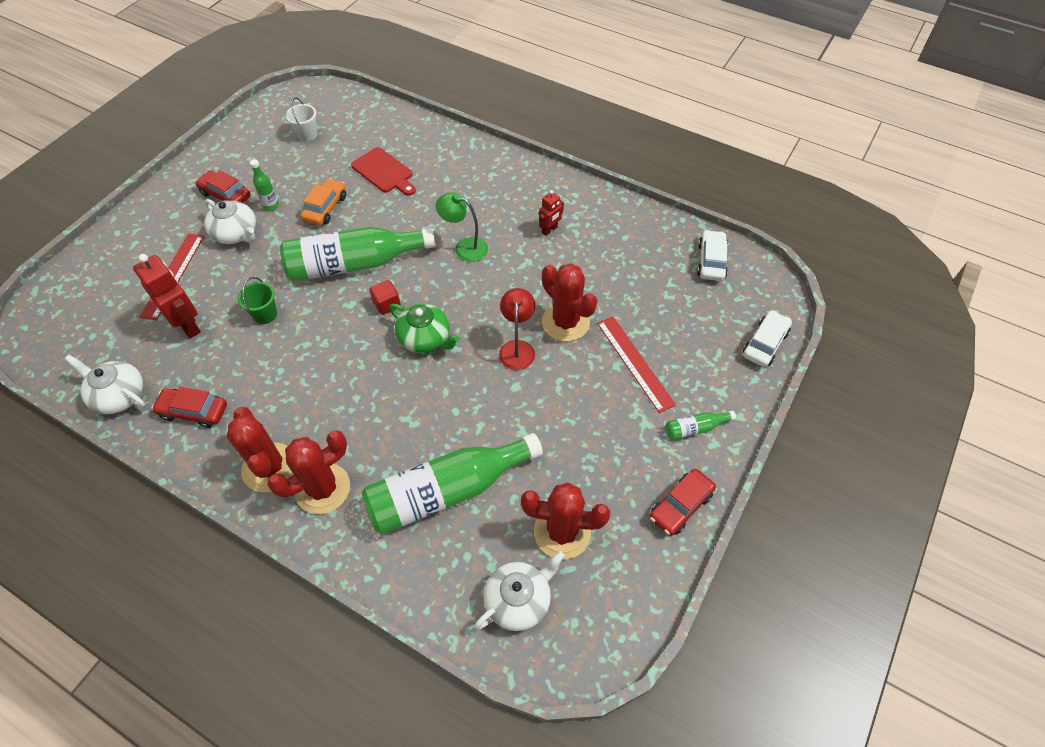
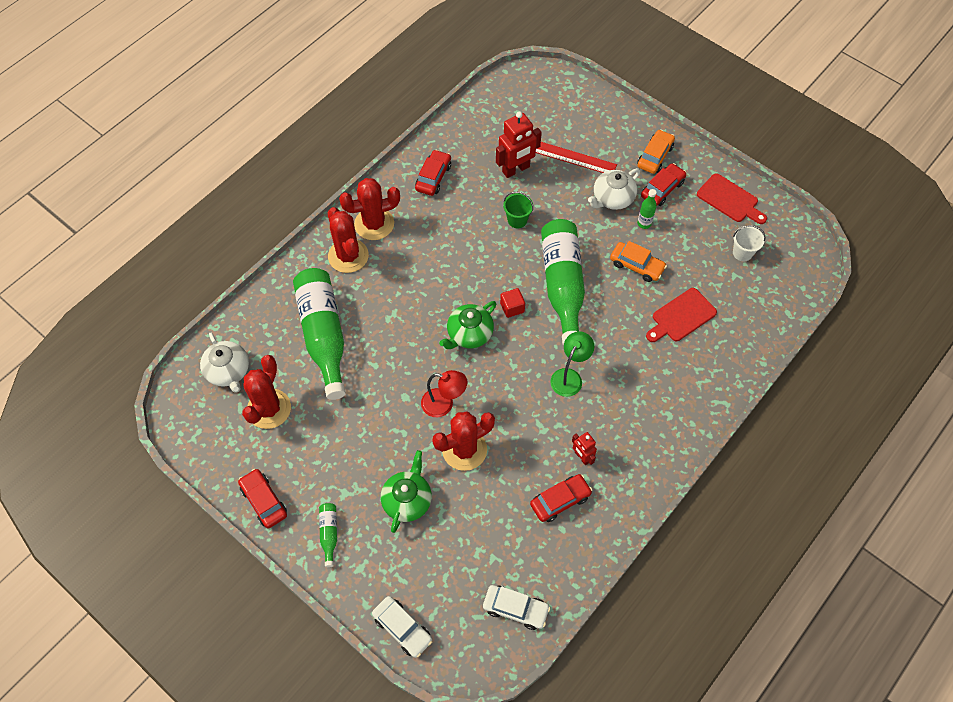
camera: 100 degrees right, 5 degrees up
white teapot [65,355,146,414] -> none
red ruler [597,316,676,413] -> green teapot [381,450,432,533]
none -> red car [530,474,592,522]
none -> orange car [637,129,675,174]
none -> red cutting board [697,173,767,224]

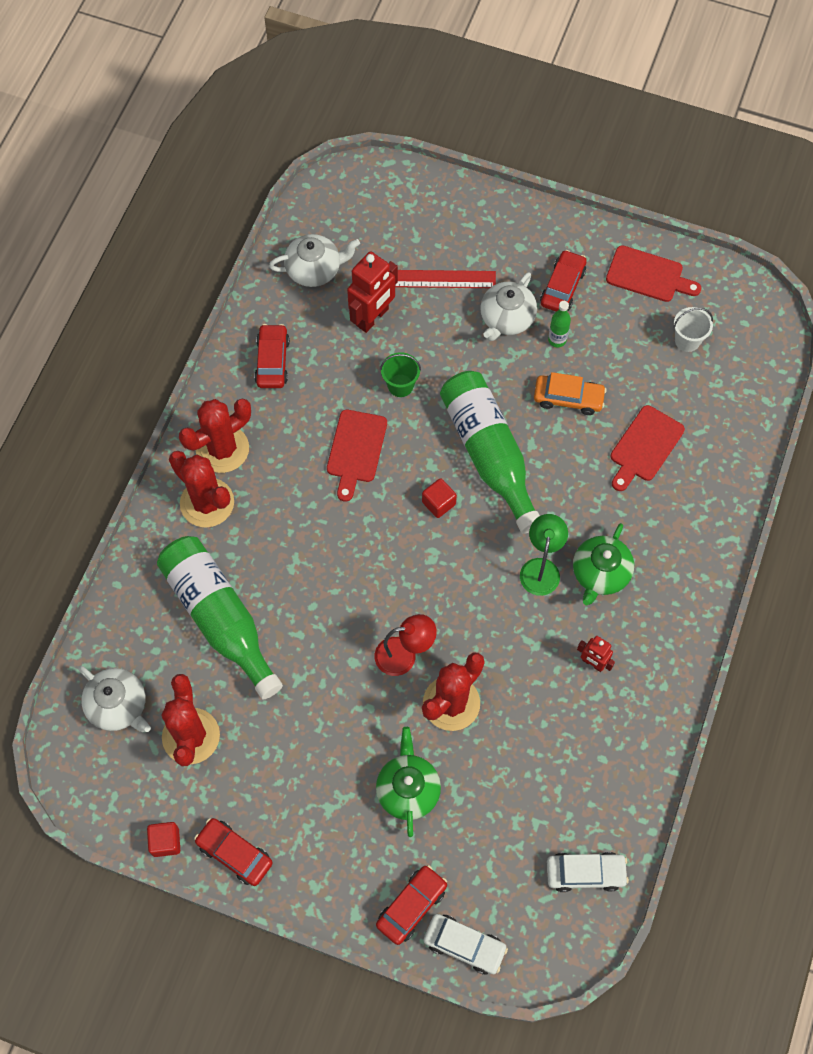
camera: 20 degrees left, 5 degrees up
green bottle [319,503,337,567] -> none
green teapot [439,301,496,349] -> green teapot moved to [573,523,634,605]
red car [530,474,592,522] -> red car moved to [376,865,447,945]
orange car [637,129,675,174] -> none
none -> red cube [147,822,180,857]
none -> white teapot [269,234,360,287]
none -> red cutting board [327,410,387,502]

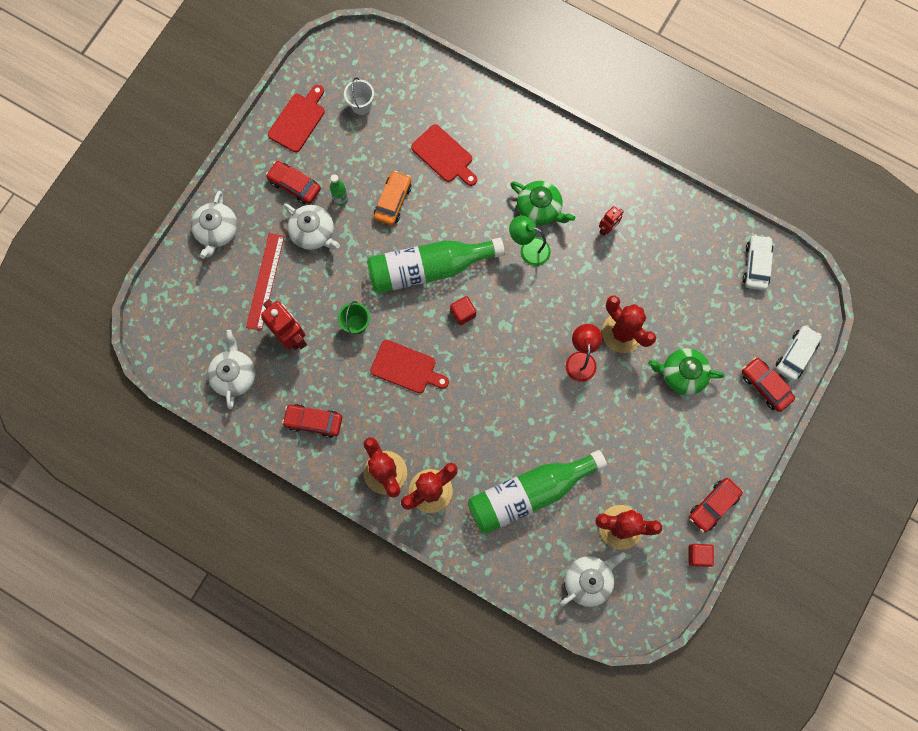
camera: 80 degrees left, 10 degrees up
none -> white teapot [191,191,238,259]

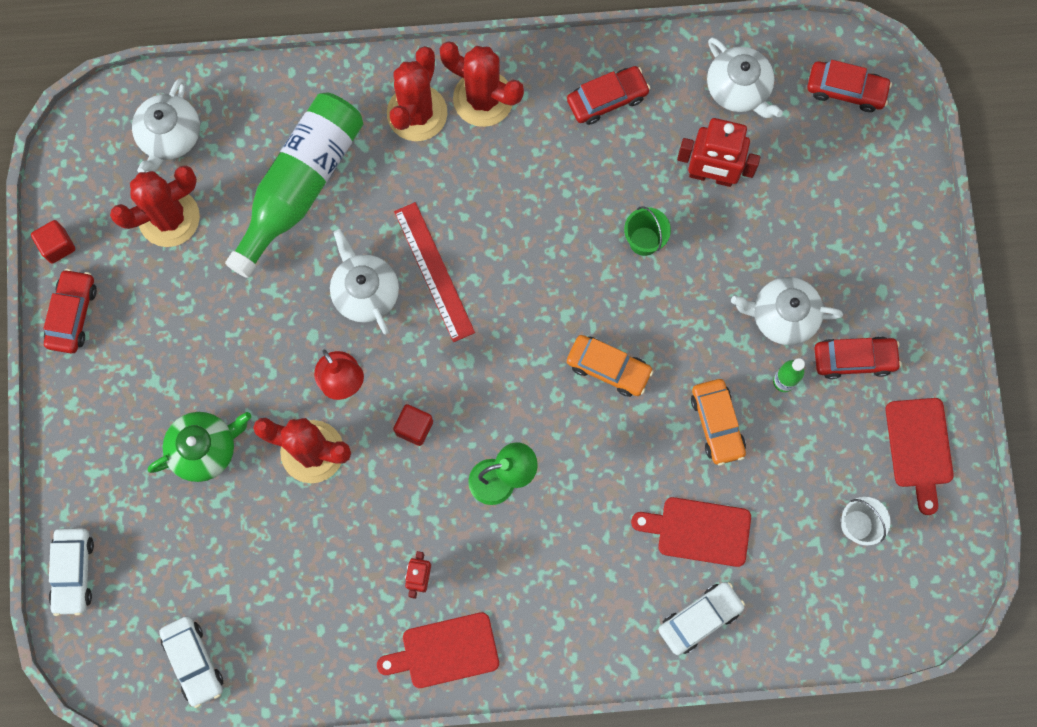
camera: 145 degrees right, 0 degrees up
white teapot [191,191,238,259] -> white teapot moved to [330,229,399,334]
red ruler [246,233,284,331] -> red ruler moved to [394,202,475,342]
green bottle [367,238,505,293] -> orange car [567,335,654,397]
red cutting board [370,340,449,393] -> red cutting board moved to [377,612,499,688]
red cube [450,296,476,325] -> red cube moved to [393,404,433,446]
green teapot [510,181,575,225] -> none
red car [742,357,795,412] -> red car moved to [807,60,892,112]
none -> white car [659,582,745,655]

